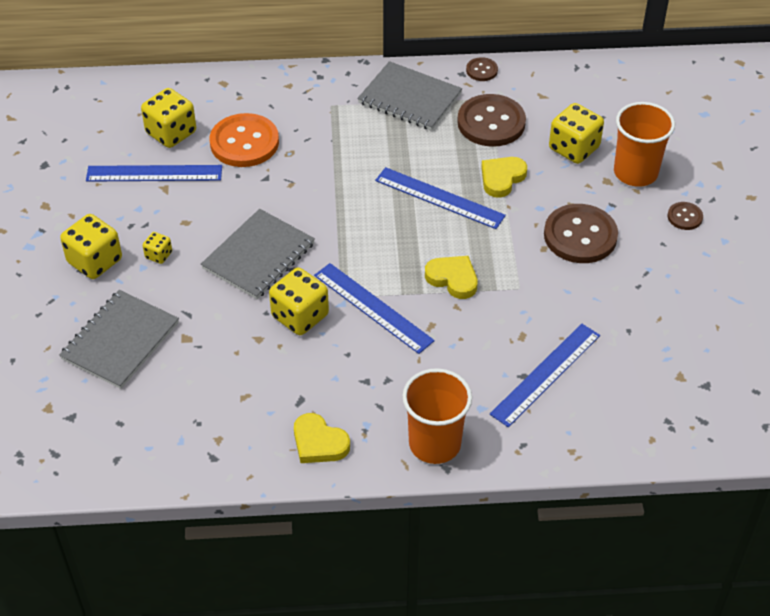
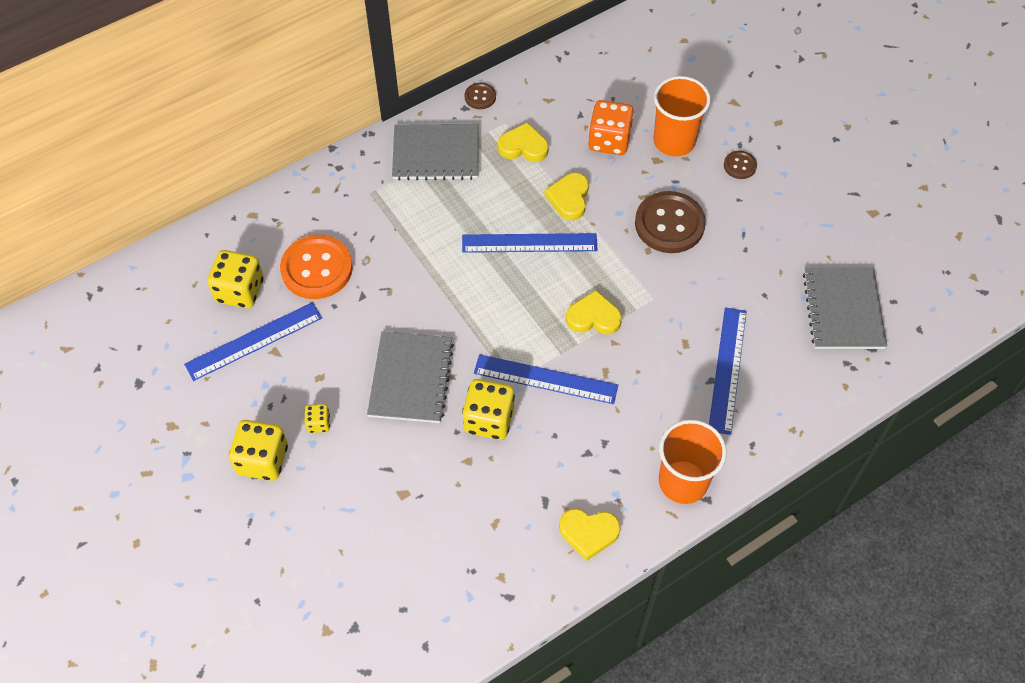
camera: 30 degrees left, 10 degrees up
grey notebook [59,290,179,389] -> grey notebook moved to [803,268,887,349]
brown button [457,94,526,147] -> yellow heart [498,123,549,162]
yellow dice [549,103,604,164] -> orange dice [588,100,634,155]

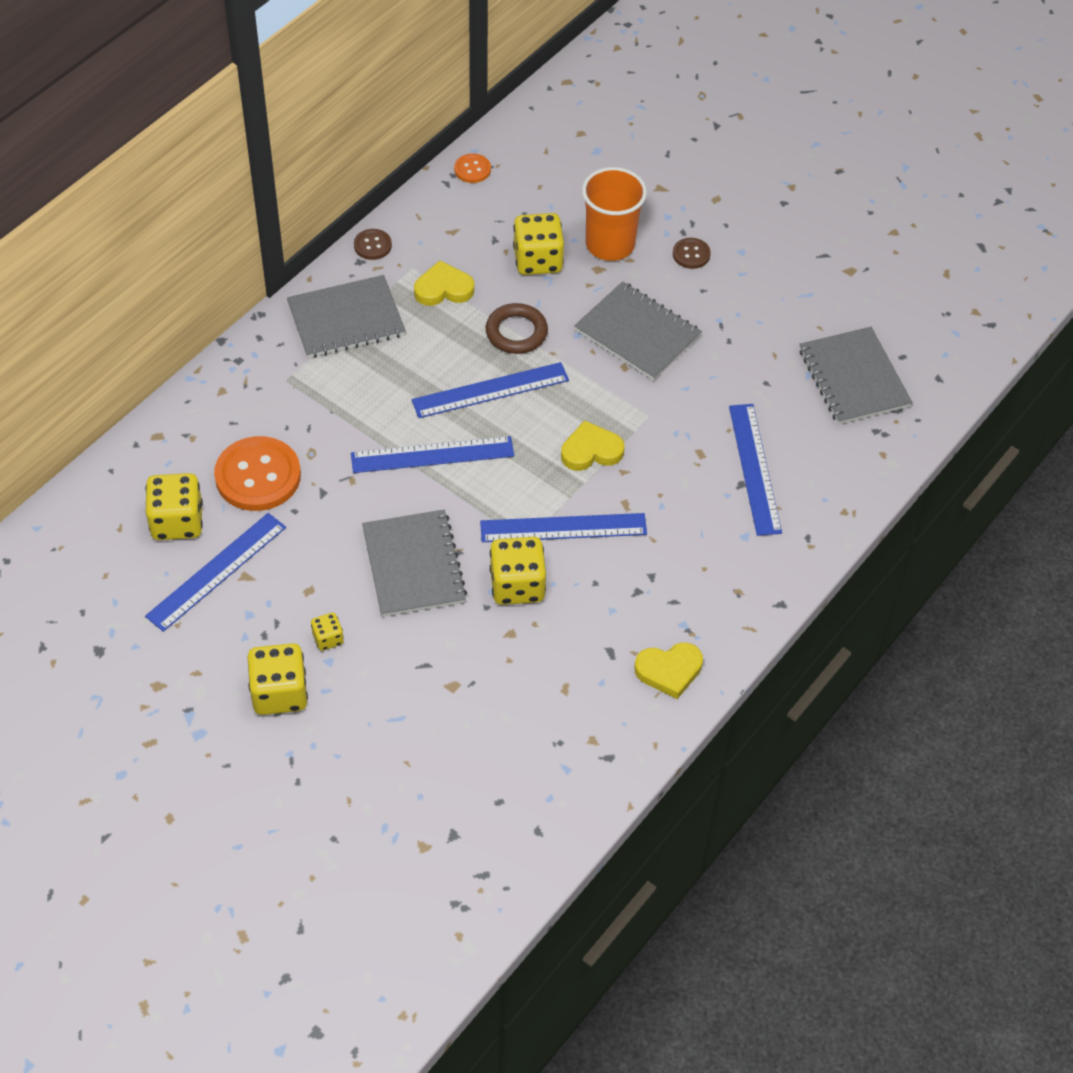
camera: 20 degrees left, 5 degrees down
yellow heart [544,173,589,220] -> brown ring [486,303,548,354]
orange dice [588,100,634,155] -> yellow dice [513,213,564,275]
brown button [635,191,706,253] -> grey notebook [574,281,702,381]
orange cup [659,420,727,504] -> none
none -> blue ruler [351,436,514,473]
none -> orange button [454,154,491,183]

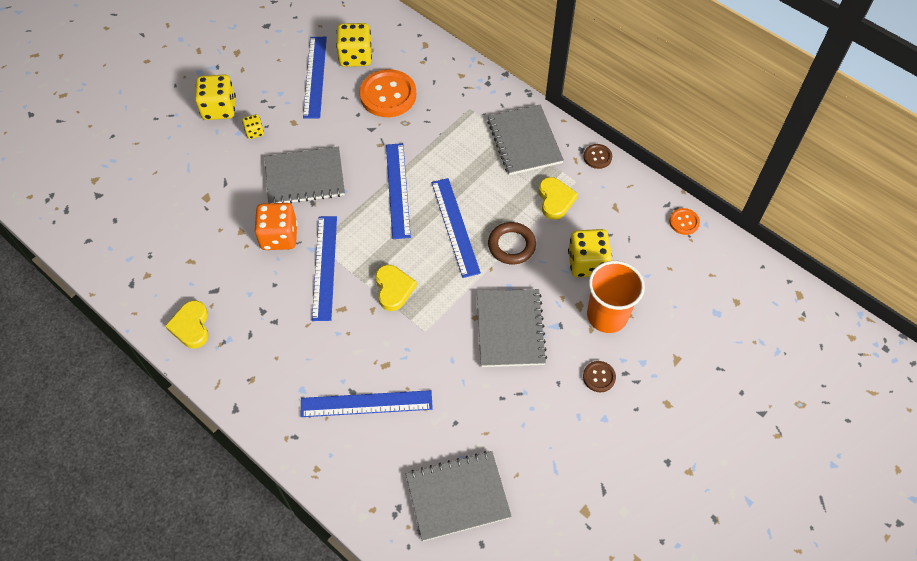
camera: 95 degrees right, 5 degrees up
blue ruler [145,513,286,632] -> blue ruler turned 45 degrees clockwise [303,37,327,119]
yellow dice [490,537,546,605] -> orange dice [254,203,298,250]
grey notebook [574,281,702,381] -> grey notebook turned 45 degrees counterclockwise [477,289,547,367]

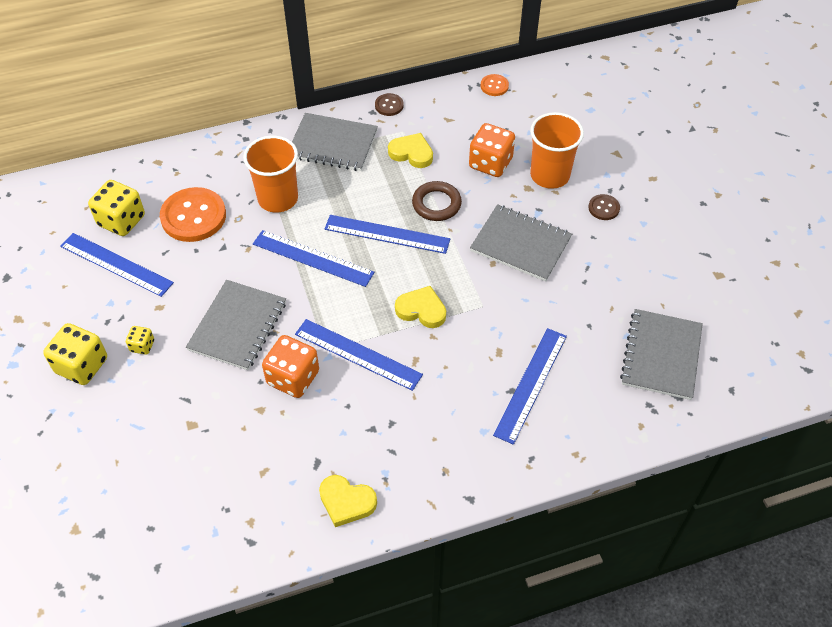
camera: 60 degrees left, 5 degrees down
yellow dice [568,229,612,277] -> orange dice [469,123,515,177]
none -> orange cup [243,136,298,213]

